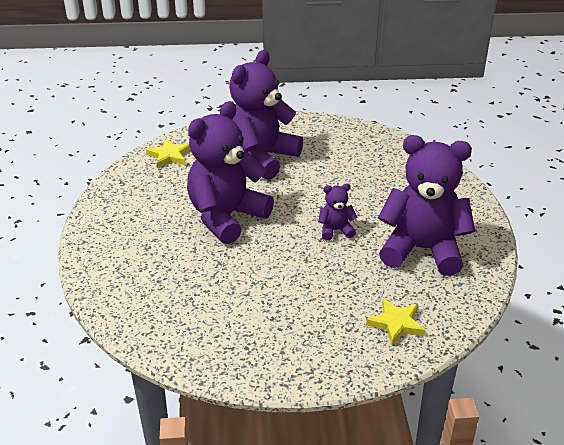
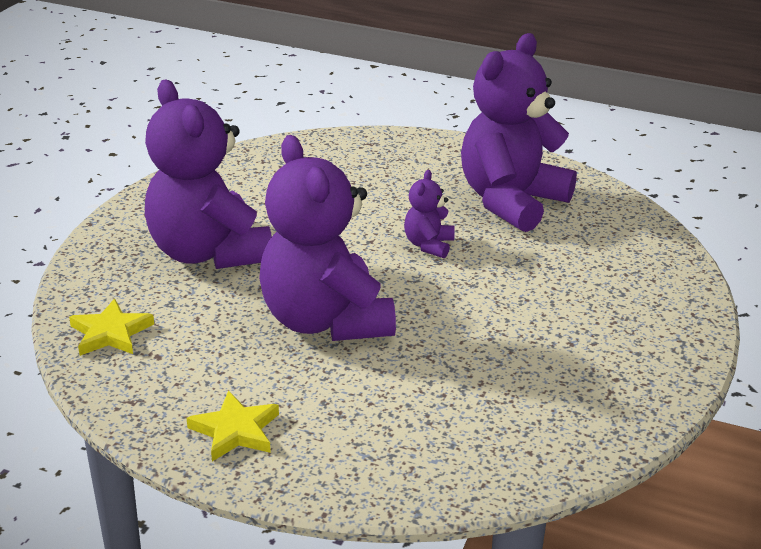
camera: 65 degrees left, 5 degrees down
yellow star [366,298,425,345] -> yellow star moved to [187,391,279,462]

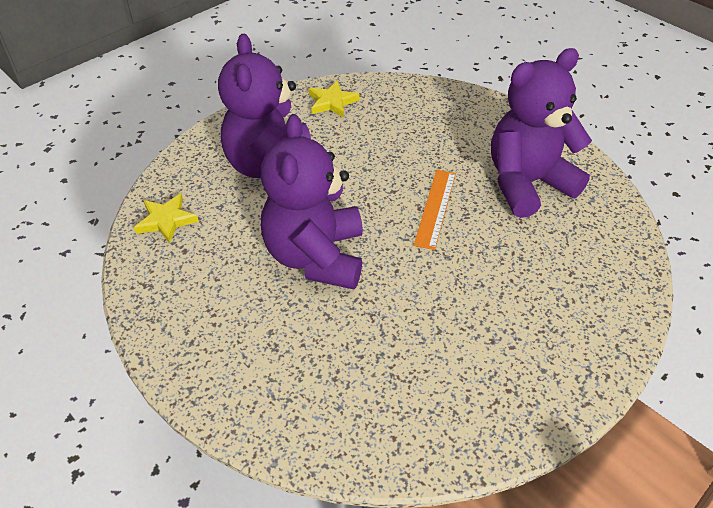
camera: 25 degrees right, 15 degrees up
yellow star [187,391,279,462] -> yellow star moved to [309,80,359,118]
purple teddy bear [404,170,455,258] -> orange ruler [414,170,456,250]

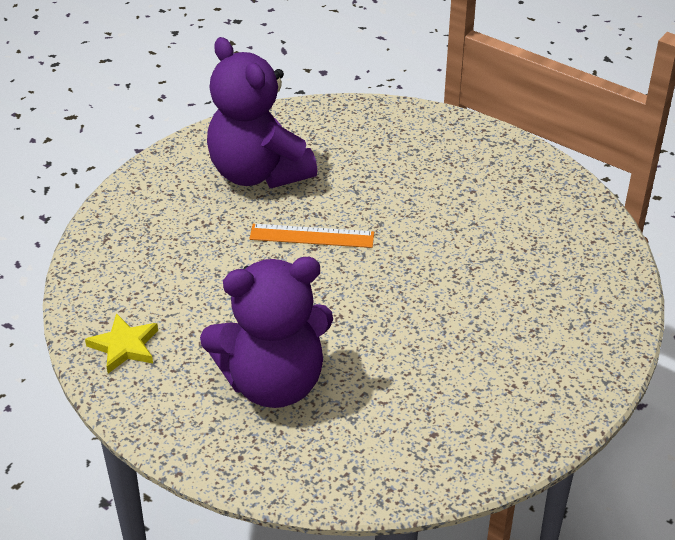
camera: 100 degrees left, 5 degrees down
yellow star [134,194,199,244] -> none
purple teddy bear [261,114,363,289] -> none

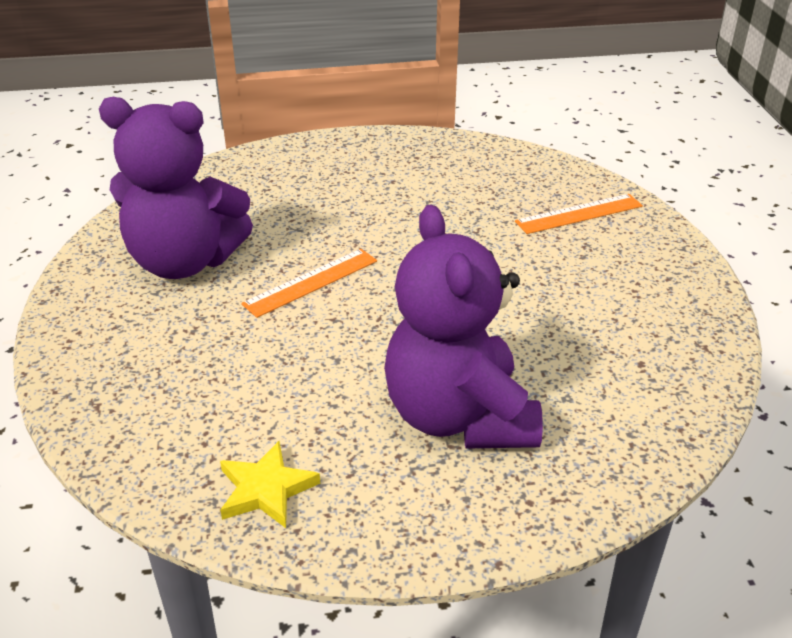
camera: 45 degrees left, 5 degrees down
purple teddy bear [200,257,333,408] -> purple teddy bear turned 135 degrees clockwise [384,205,543,449]
none -> orange ruler [515,194,643,234]

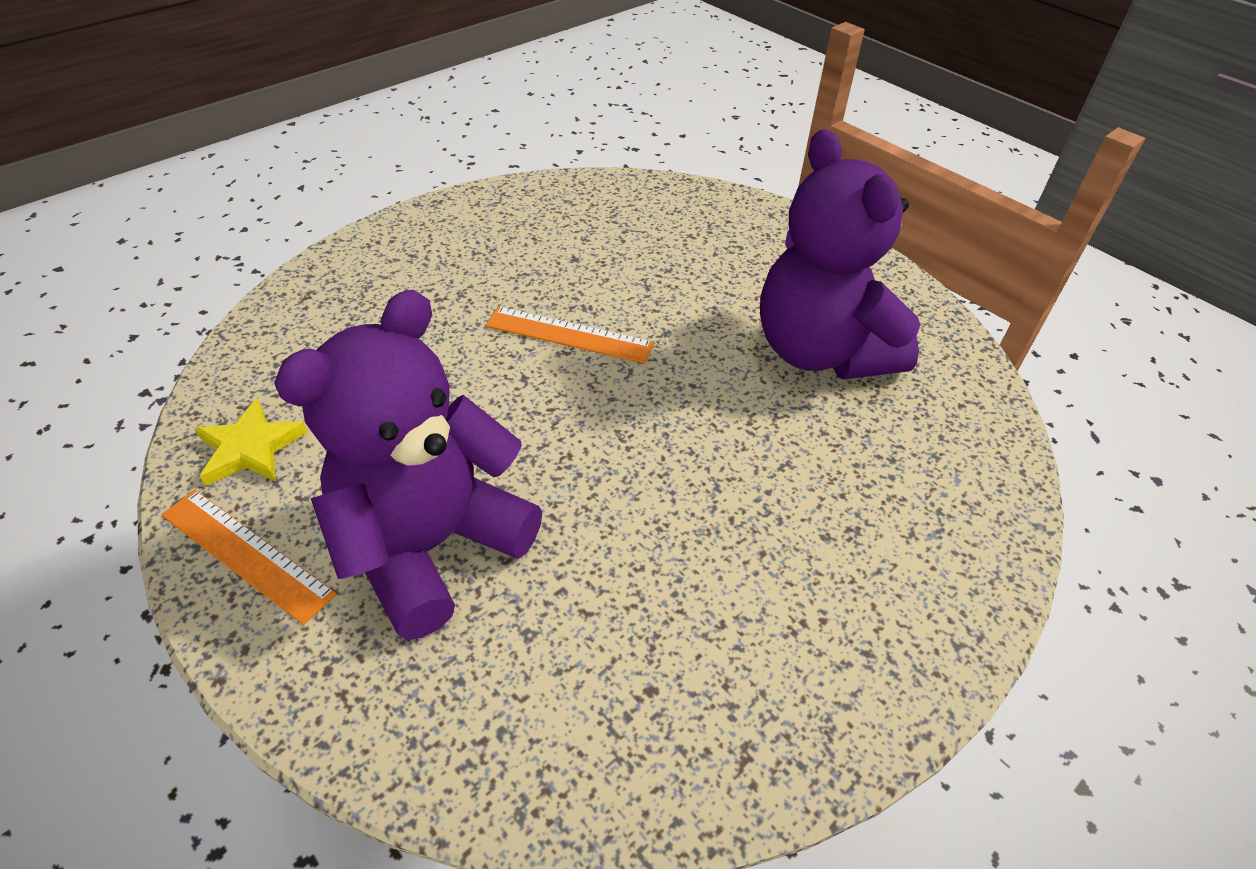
camera: 55 degrees right, 10 degrees up
purple teddy bear [99,97,253,279] -> purple teddy bear moved to [760,129,921,380]
orange ruler [515,194,643,234] -> orange ruler moved to [161,490,336,625]

